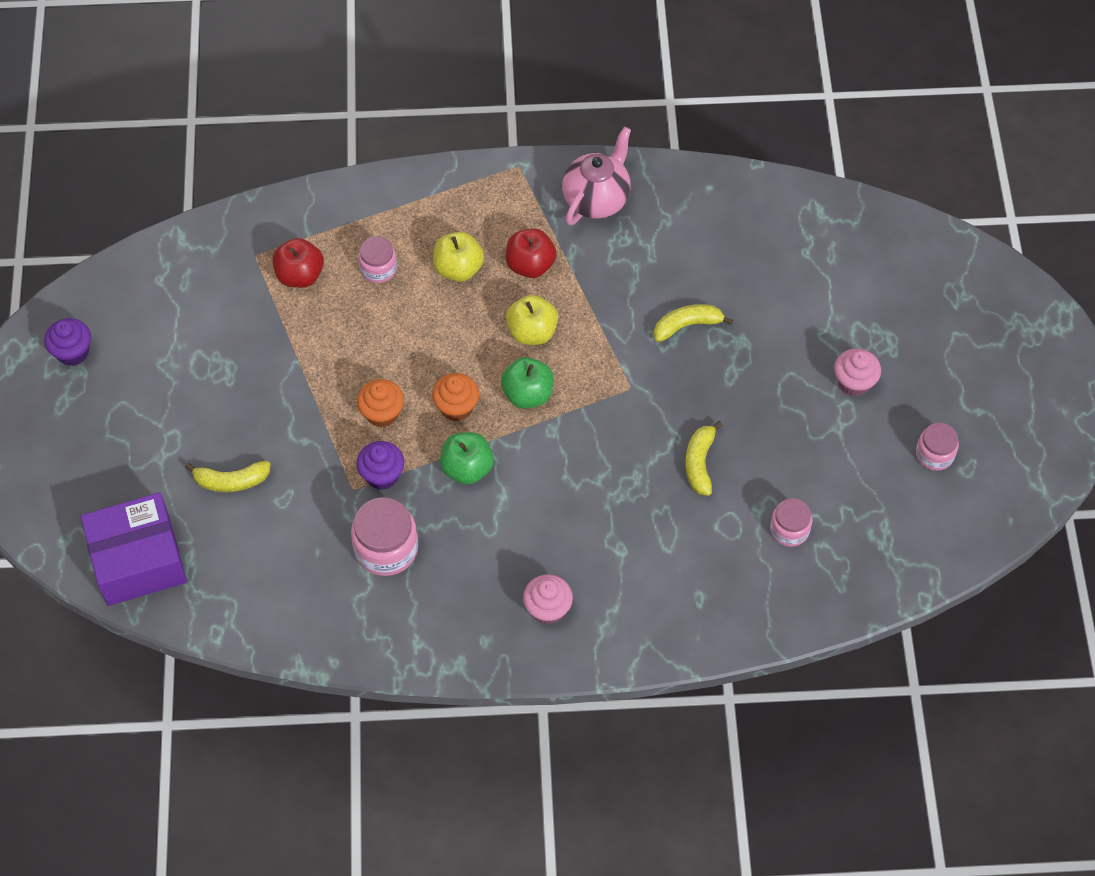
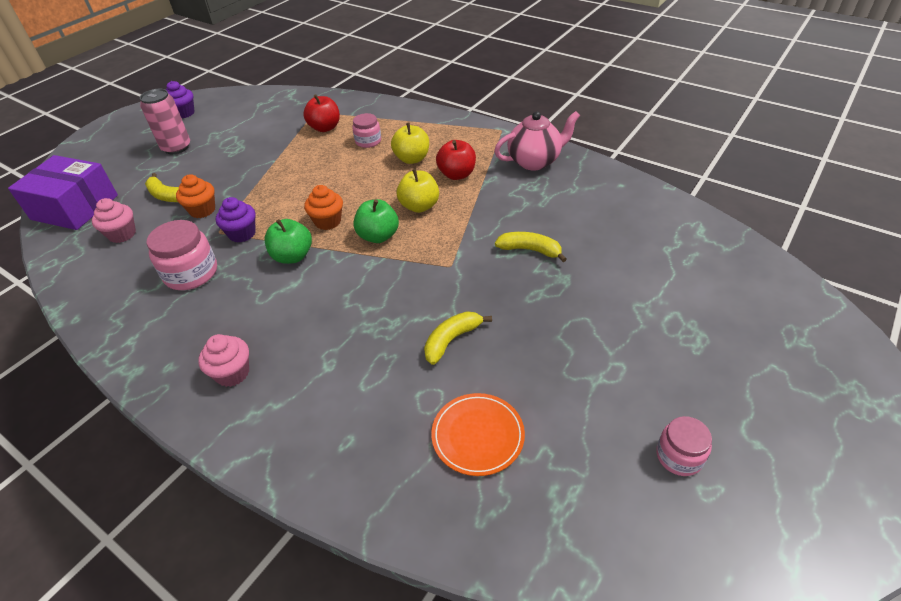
camera: 40 degrees right, 15 degrees down
orange cupcake [357,379,404,427] -> orange cupcake moved to [176,174,215,218]
pink jar [770,498,812,547] -> orange plate [431,393,525,476]
pink cupcake [834,348,881,396] -> pink cupcake moved to [92,198,136,243]
none -> pink can [140,89,190,154]

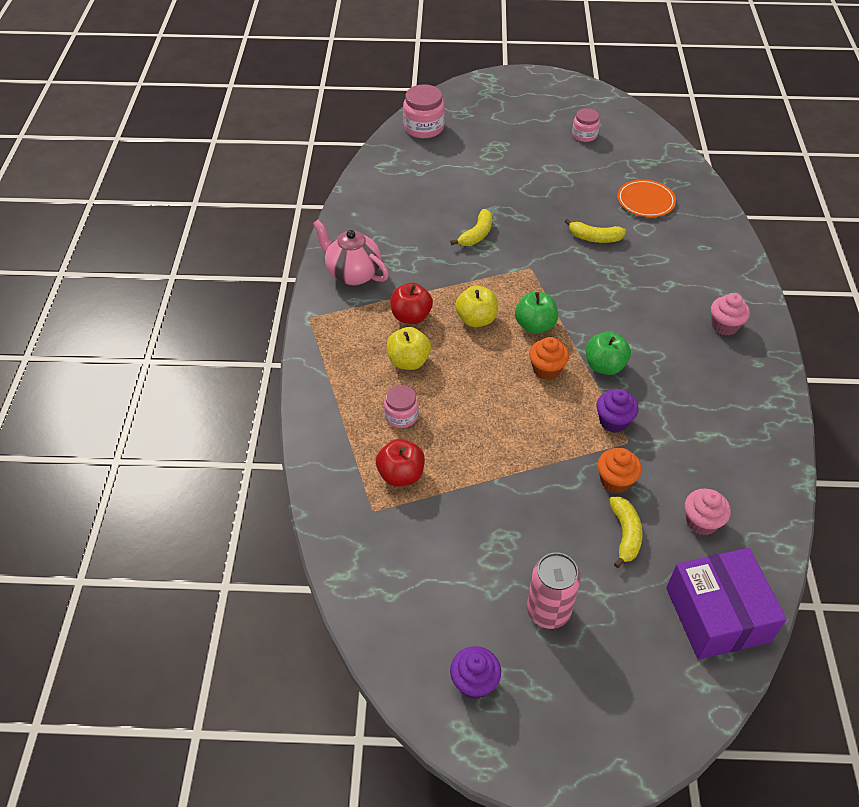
camera: 125 degrees left, 5 degrees up
pink jar [147,220,217,290] -> pink jar moved to [403,84,445,138]
yellow banana [495,232,567,262] -> yellow banana turned 135 degrees counterclockwise [450,209,492,246]

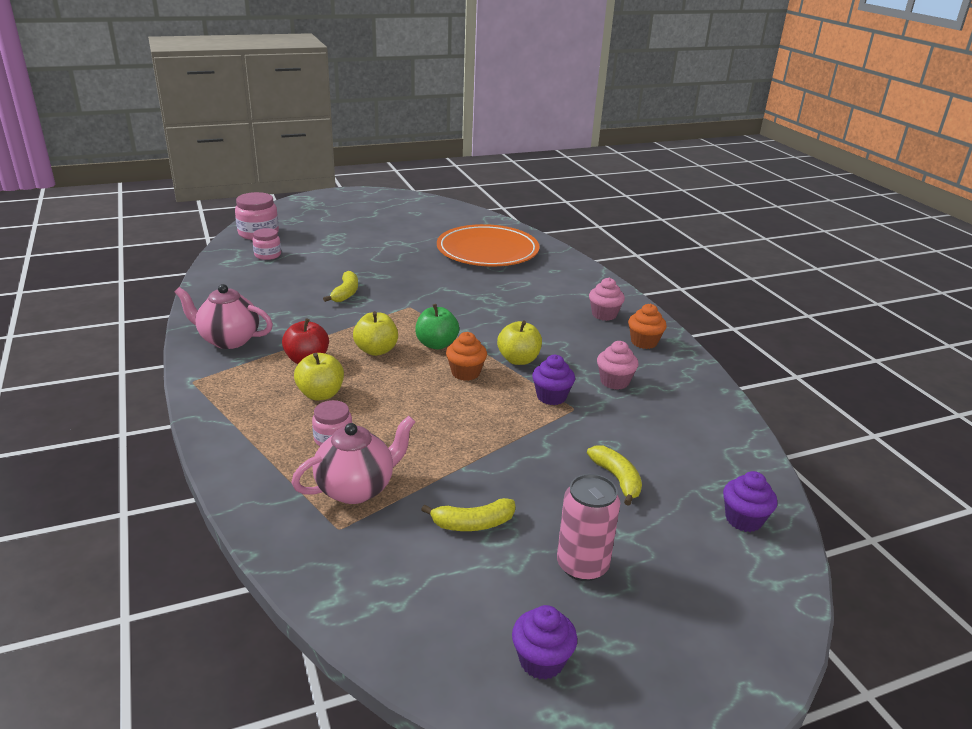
camera: 25 degrees left, 20 degrees down
red apple [376,439,425,487] -> pink teapot [291,416,415,504]
yellow banana [564,219,626,243] -> yellow banana moved to [421,498,515,531]
pink jar [572,108,600,142] -> pink jar moved to [252,228,281,260]
green apple [586,331,631,375] -> yellow apple [497,321,542,365]
orange cupcake [597,448,642,493] -> orange cupcake moved to [628,304,667,349]
orange plate [617,179,676,217] -> orange plate [437,224,539,266], size x1.93
purple box [666,548,787,660] -> purple cupcake [723,471,777,532]
pink cupcake [685,489,731,535] -> pink cupcake moved to [597,341,638,390]

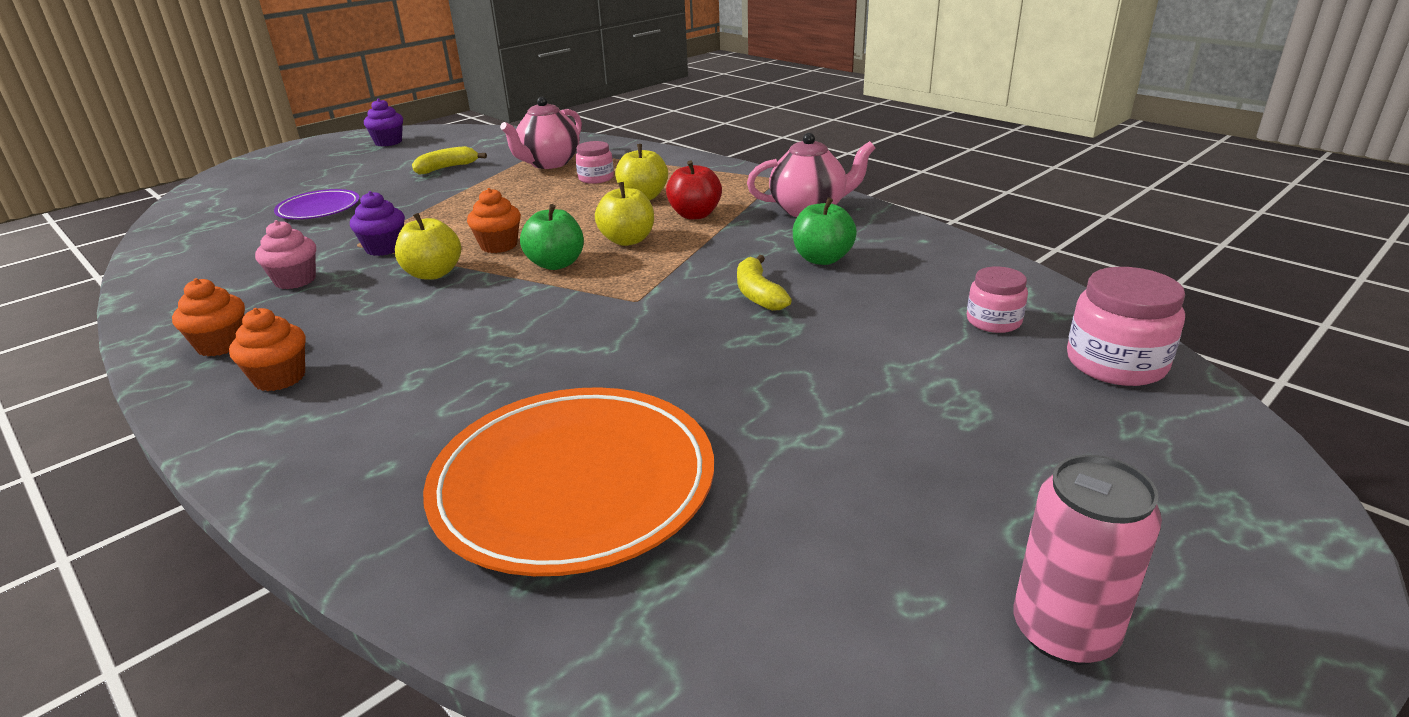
camera: 160 degrees right, 0 degrees up
pink can [557,474,620,581] -> pink can moved to [1013,455,1162,665]
yellow banana [587,445,642,506] -> purple plate [274,189,360,219]
pink cupcake [589,278,625,321] -> orange cupcake [229,308,306,391]
purple cupcake [723,471,777,532] -> none
none -> green apple [793,197,857,265]

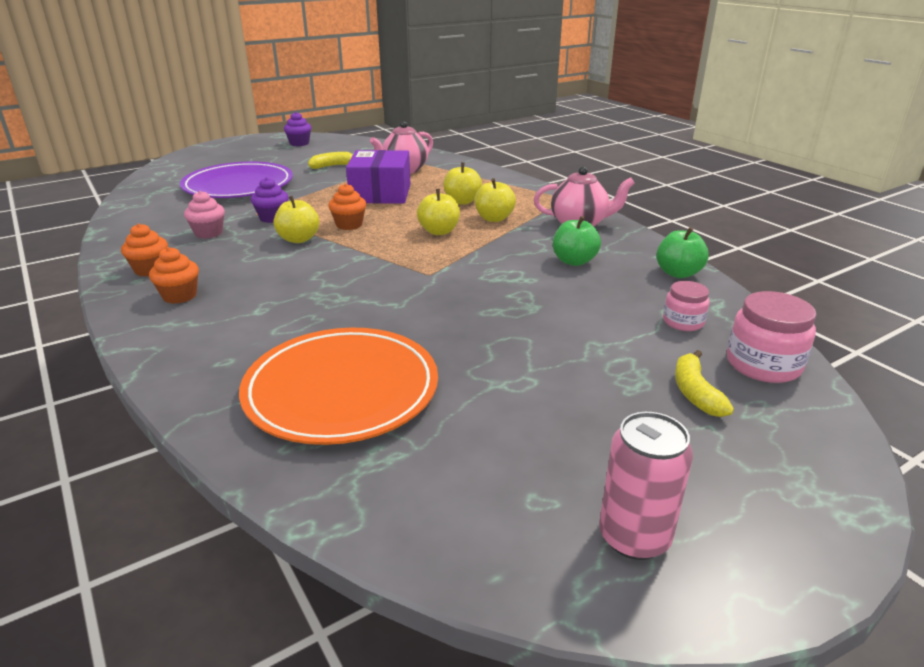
camera: 10 degrees right, 0 degrees up
purple plate [274,189,360,219] -> purple plate [180,161,293,198], size x1.93
green apple [520,204,584,270] -> green apple moved to [656,227,709,278]
pink jar [575,141,614,184] -> none
red apple [666,161,722,219] -> yellow apple [475,178,516,222]
yellow banana [737,255,792,311] -> yellow banana moved to [675,350,734,417]
none -> purple box [346,150,410,204]

